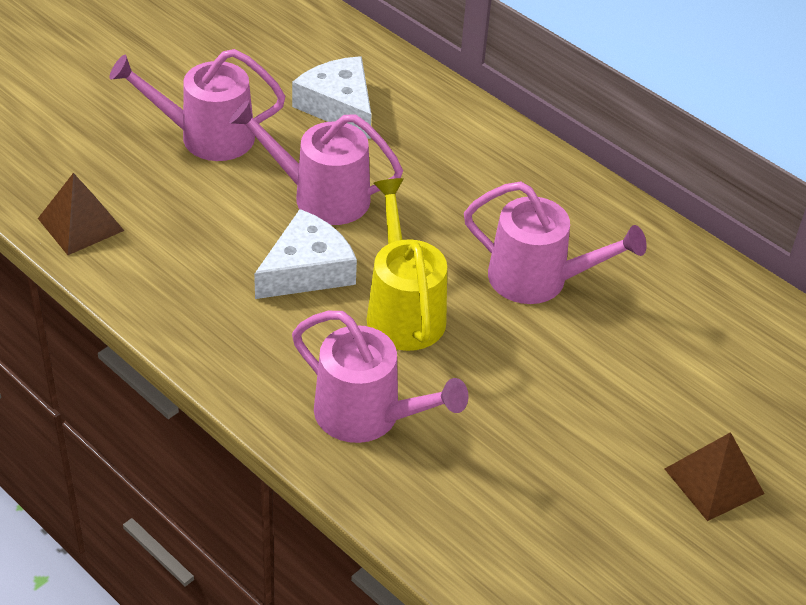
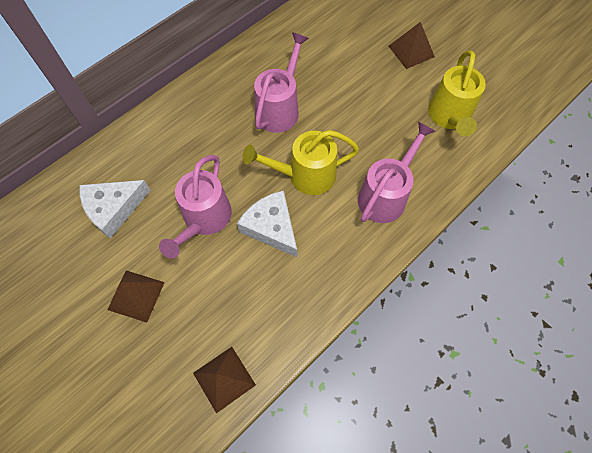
camera: 85 degrees left, 20 degrees up
pink watering can [109,49,285,161] -> brown pyramid [108,271,165,323]
none -> yellow watering can [428,51,486,137]

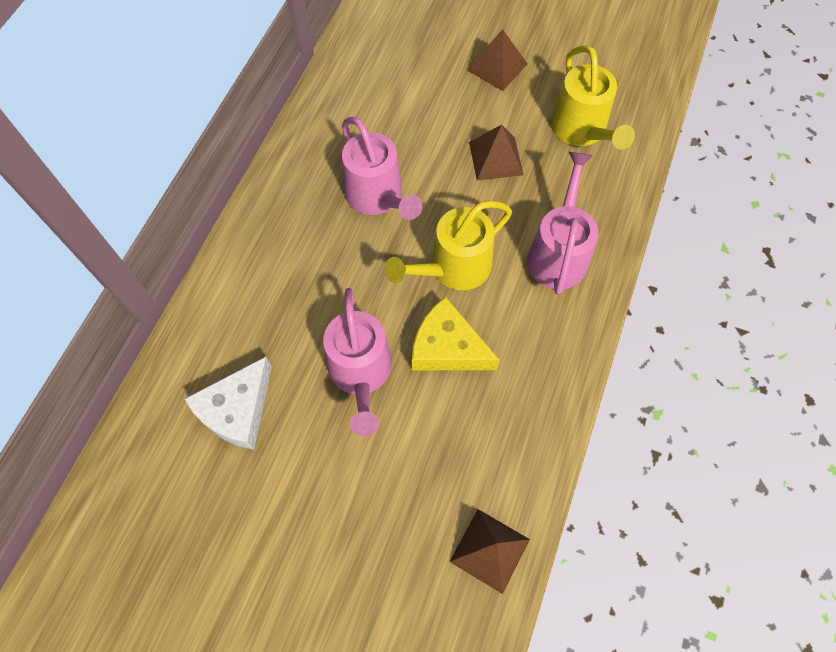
camera: 25 degrees left, 0 degrees up
brown pyramid [108,271,165,323] -> brown pyramid moved to [469,125,523,181]
white cheese [237,190,297,257] -> yellow cheese [412,297,500,370]
pink watering can [254,32,309,133] -> pink watering can turned 150 degrees clockwise [342,117,422,220]

